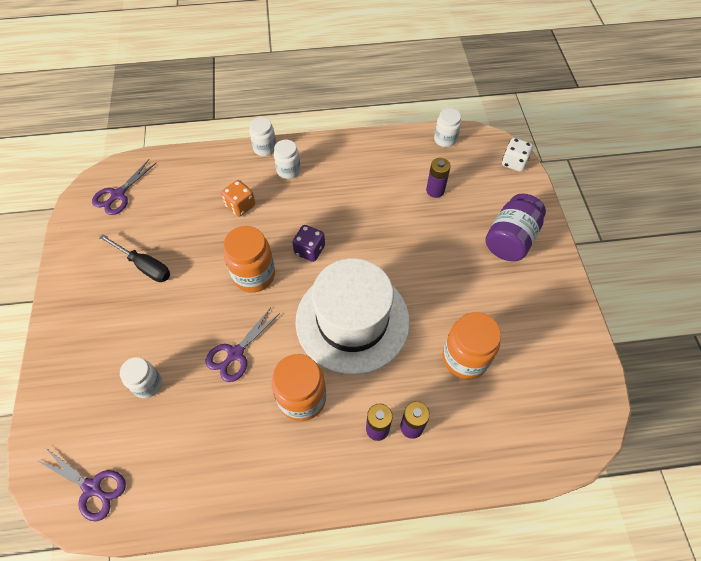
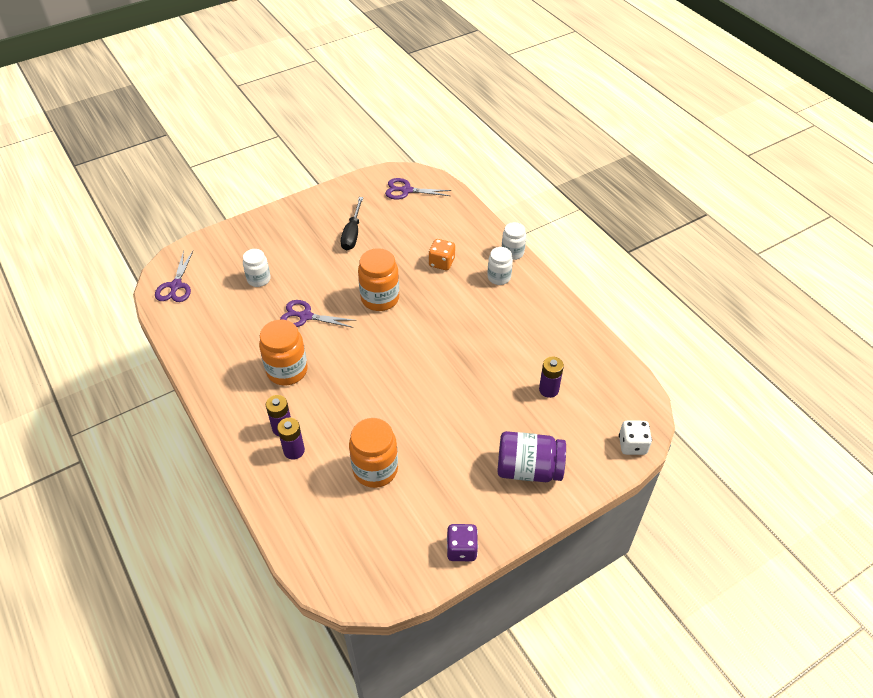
camera: 65 degrees right, 10 degrees down
purple dice [292,225,325,262] -> purple dice moved to [447,524,478,561]
white hat [295,258,410,375] -> none
white jar [434,108,461,147] -> none

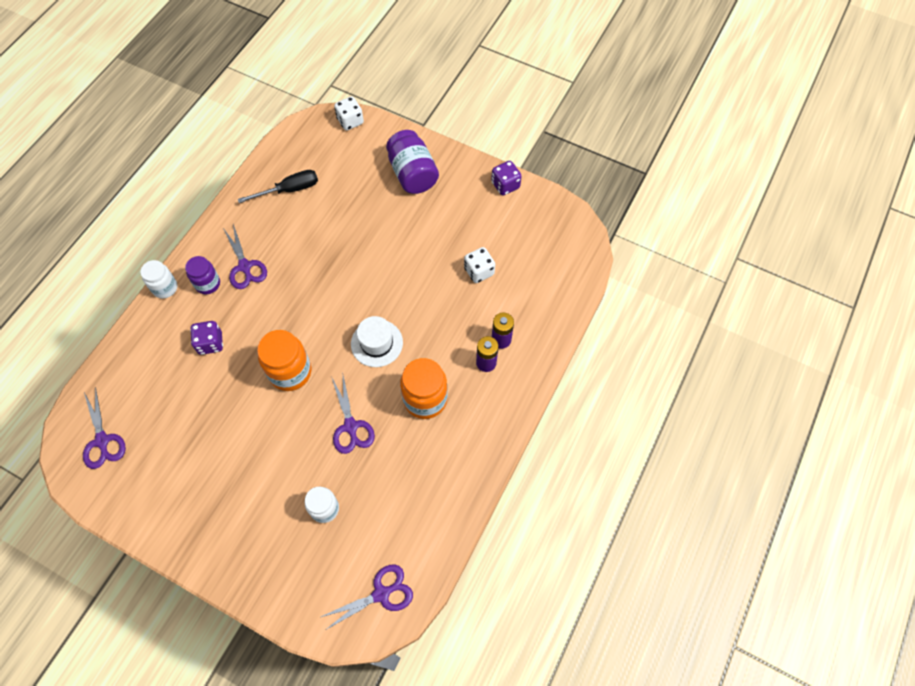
camera: 120 degrees left, 15 degrees up
black screwdriver [341,197,363,250] -> black screwdriver moved to [238,170,318,203]
orange jar [349,418,398,488] -> white dice [464,247,495,283]
orange dice [428,239,455,270] -> purple dice [190,321,223,355]
white jar [487,247,513,285] -> purple jar [185,256,220,294]
purple battery [539,357,564,398] -> none
none -> purple scissors [223,224,267,289]
none -> white hat [351,316,403,367]

